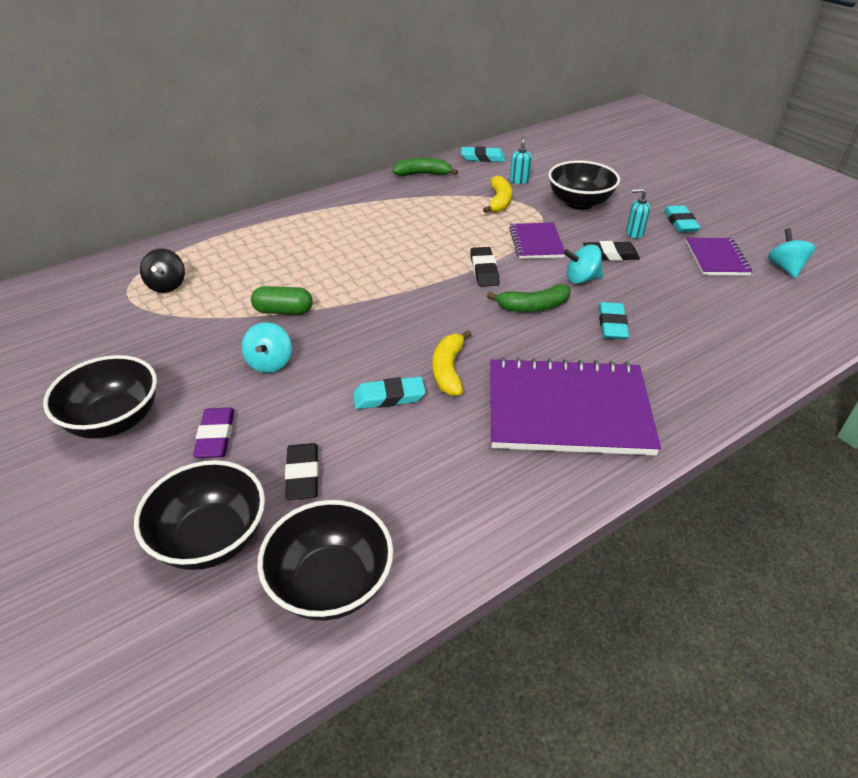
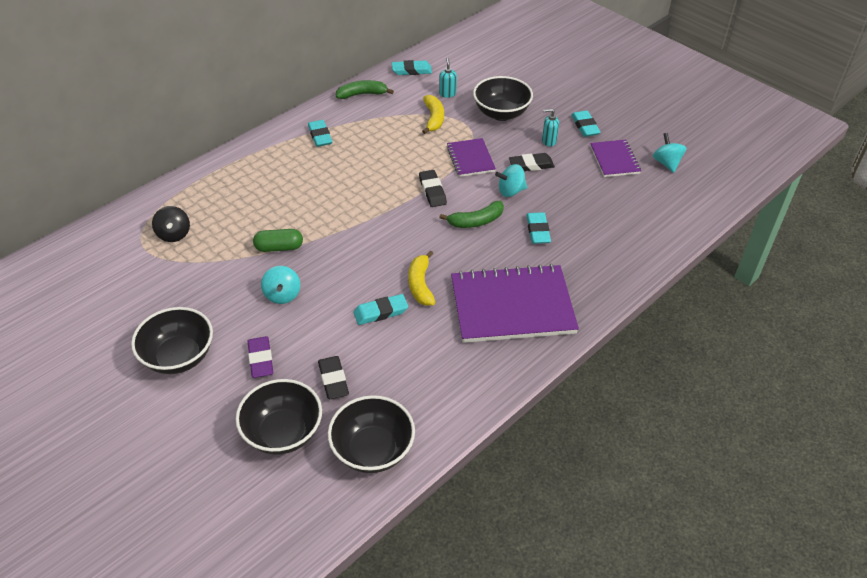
camera: 10 degrees left, 5 degrees up
none -> turquoise eraser [308,120,332,147]

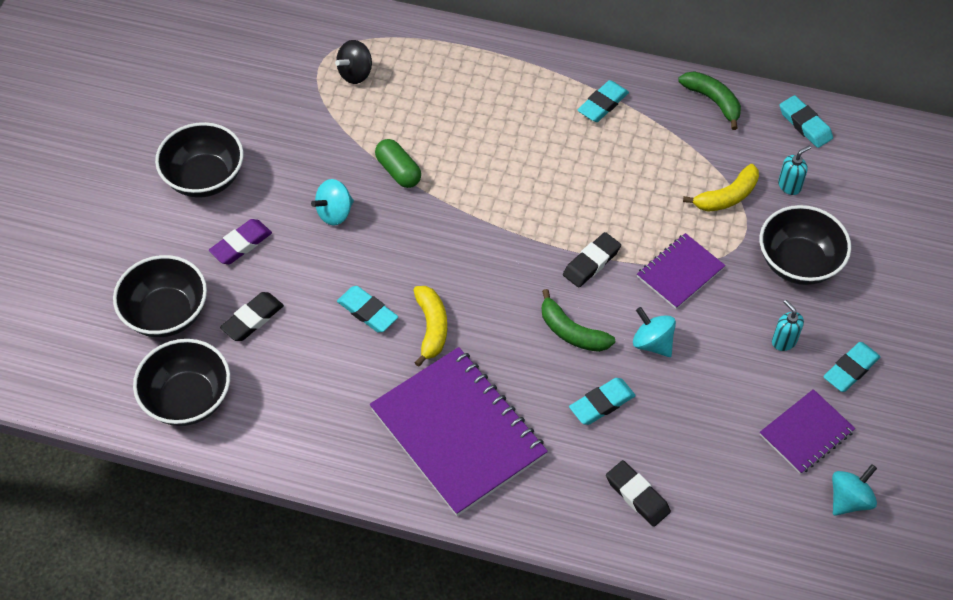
camera: 60 degrees right, 10 degrees up
yellow banana [408,250,435,306] -> yellow banana turned 120 degrees clockwise [413,286,447,367]
black eraser [509,153,555,171] -> black eraser moved to [606,460,671,527]

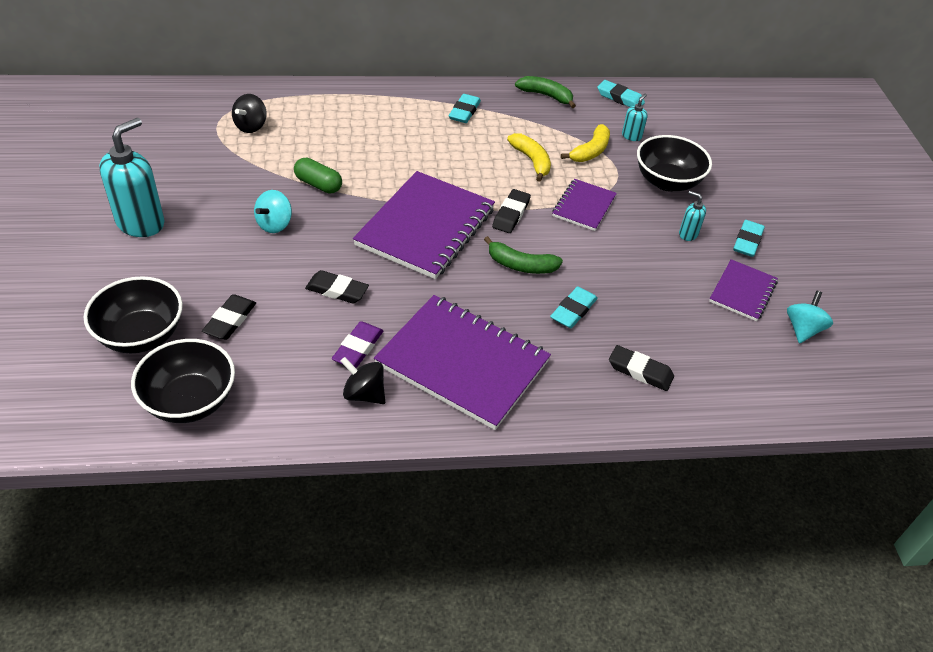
camera: 25 degrees left, 10 degrees down
black bowl [155,122,244,198] -> turquoise soap dispenser [99,118,164,237]
purple eraser [209,219,272,264] -> purple eraser moved to [332,321,383,368]
turquoise eraser [337,286,398,333] -> black eraser [305,270,369,303]
yellow banana [413,286,447,367] -> yellow banana moved to [507,133,551,182]
turquoise spinning top [633,307,676,357] -> none
none -> black spinning top [340,357,385,404]
none -> purple notebook [353,171,495,279]

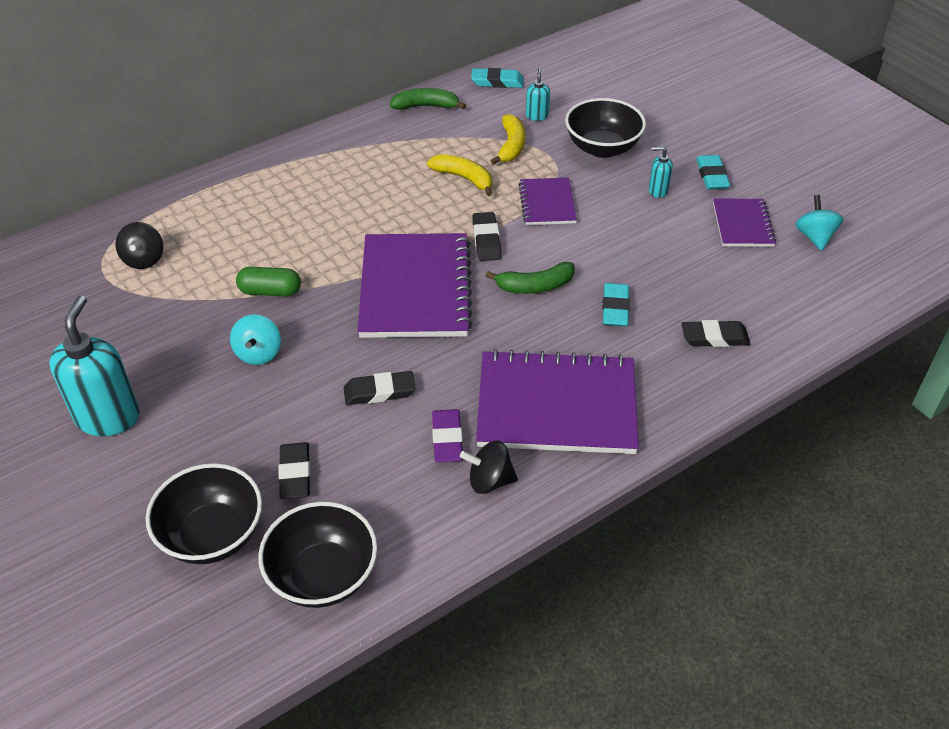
camera: 25 degrees left, 0 degrees up
turquoise eraser [449,94,481,123] -> none

